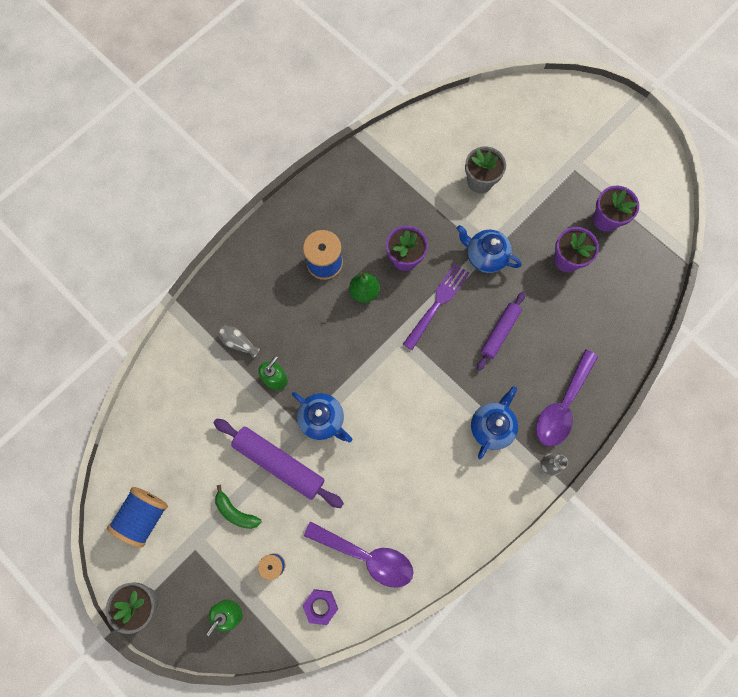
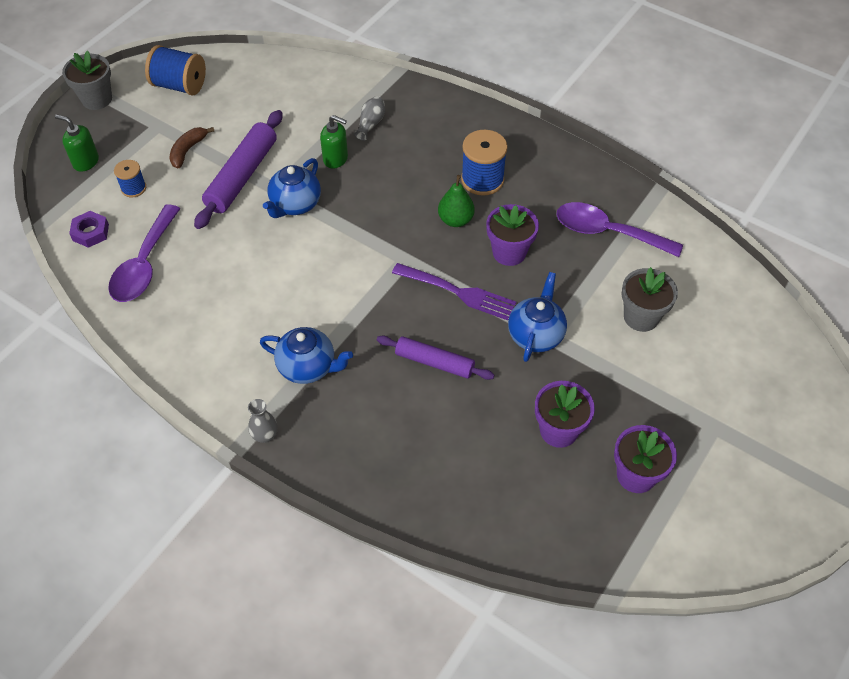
camera: 80 degrees right, 20 degrees down
green banana [215,485,262,529] -> brown banana [169,127,214,169]
purple spoon [536,350,598,446] -> purple spoon moved to [557,202,683,257]

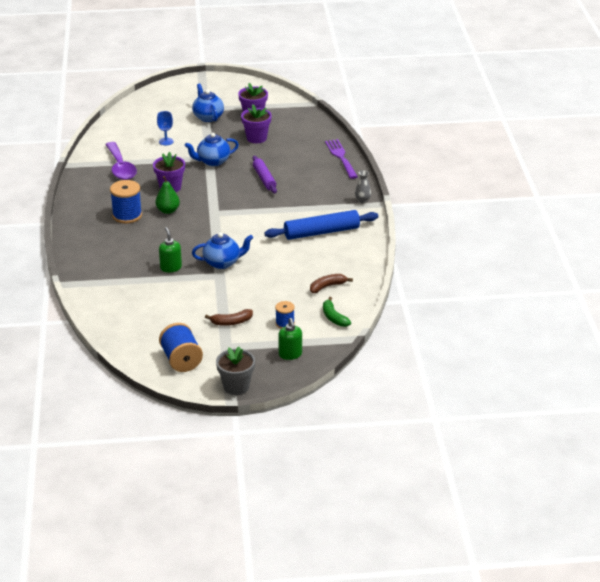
camera: 130 degrees left, 20 degrees down
purple nut [69,211,109,248] -> green banana [323,297,351,327]
purple spoon [108,204,180,302] -> brown banana [310,274,353,293]
purple rolling pin [194,110,282,229] -> none
blue teapot [260,327,353,384] -> blue teapot moved to [192,83,224,122]
grey vase [354,96,385,141] -> none
purple fork [392,263,516,320] -> purple fork moved to [325,139,358,179]
grey flower pot [621,267,678,332] -> blue goblet [157,111,173,145]
none -> blue rolling pin [264,210,378,240]

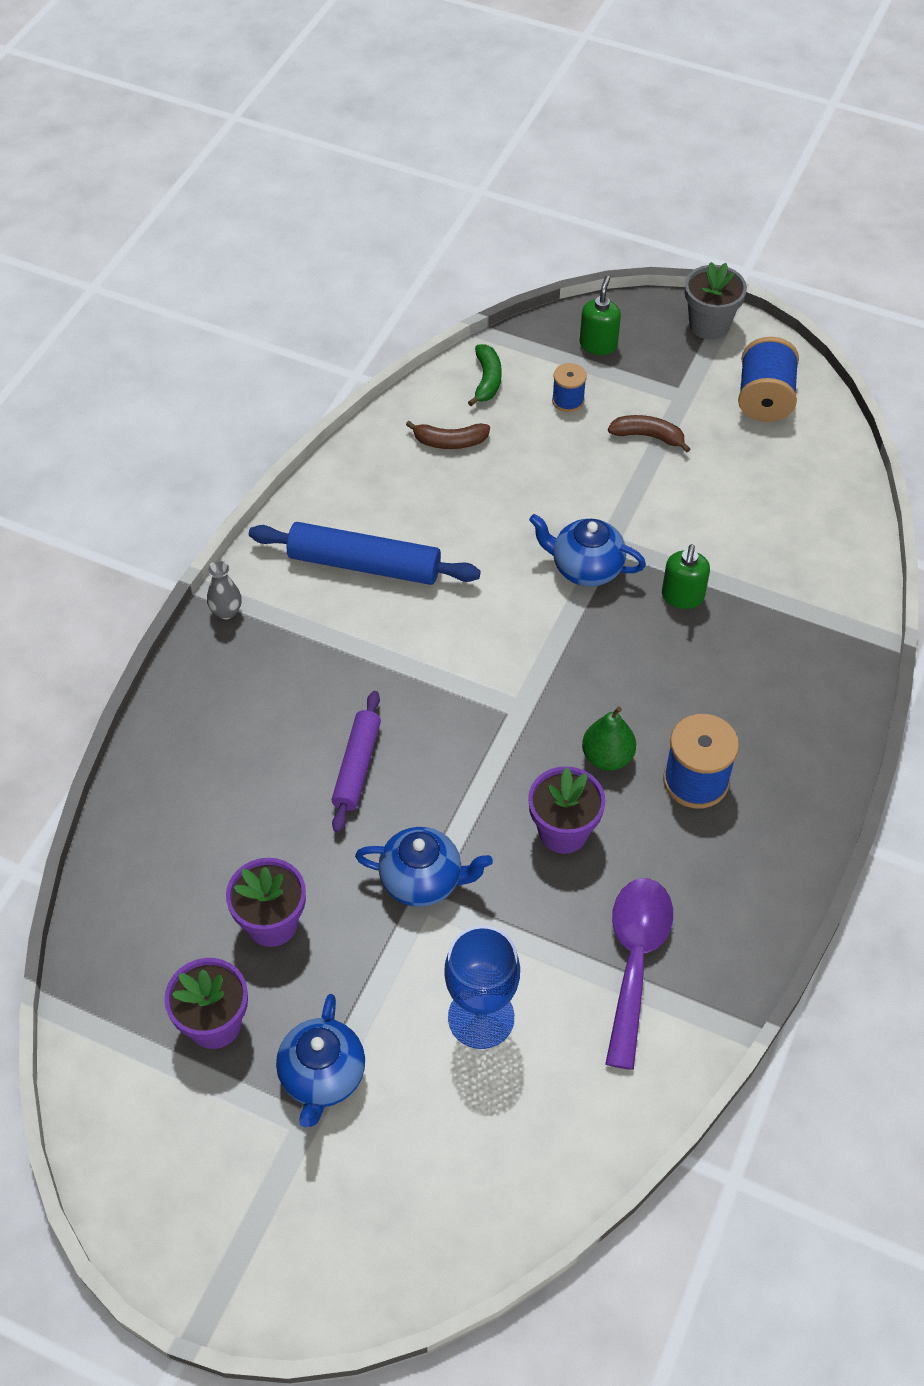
camera: 150 degrees left, 20 degrees up
blue goblet [157,111,173,145] -> blue goblet [444,926,520,1049], size x1.74
purple fork [325,139,358,179] -> none

